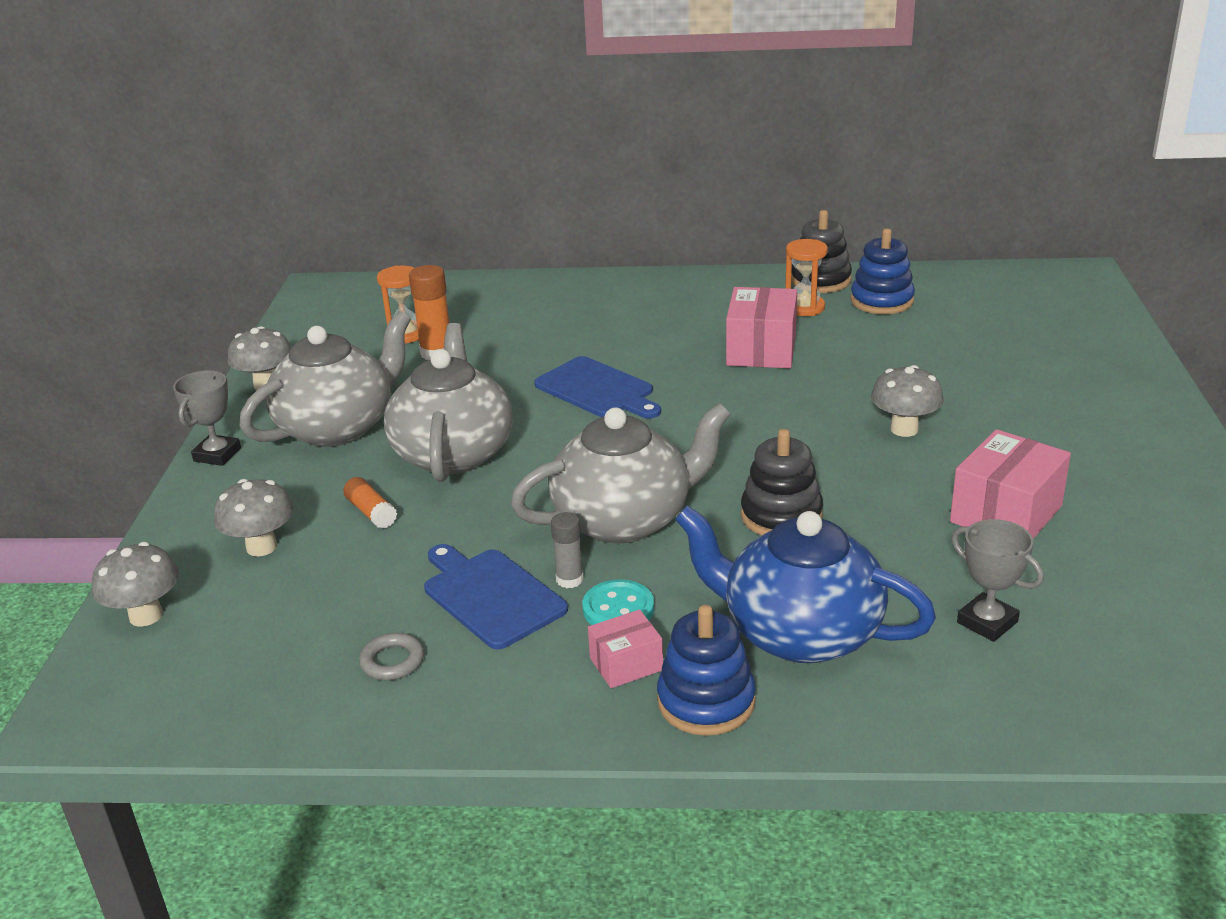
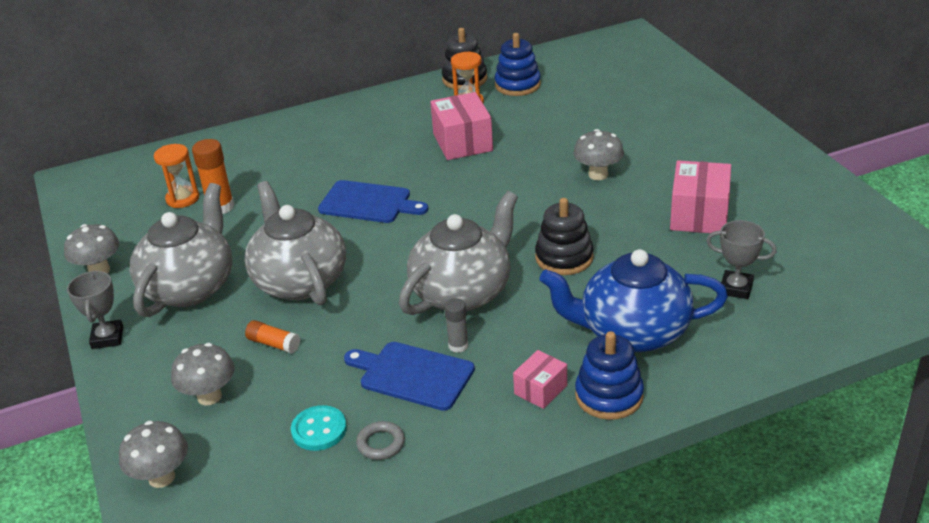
camera: 25 degrees left, 5 degrees up
turquoise button [582,580,654,625] -> turquoise button moved to [291,405,347,451]

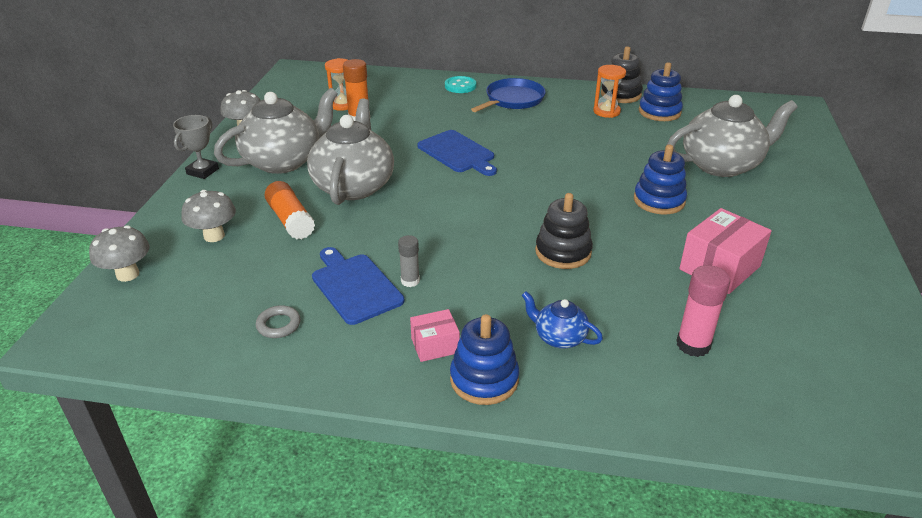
camera: 30 degrees right, 0 degrees up
orange glue stick [245,320,300,353] -> orange glue stick [264,181,315,239], size x1.60
turquoise button [291,405,347,451] -> turquoise button moved to [445,76,476,93]
grey teapot [399,191,518,315] -> grey teapot moved to [667,95,798,177]
pink box [430,92,493,160] -> none
blue teapot [539,249,728,352] -> blue teapot [522,291,603,348], size x0.48
grey mushroom [573,129,624,180] -> blue stacking toy [634,144,687,214]
grey trophy [706,220,777,299] -> pink glue stick [676,265,730,357]
none -> blue pan [471,78,546,112]

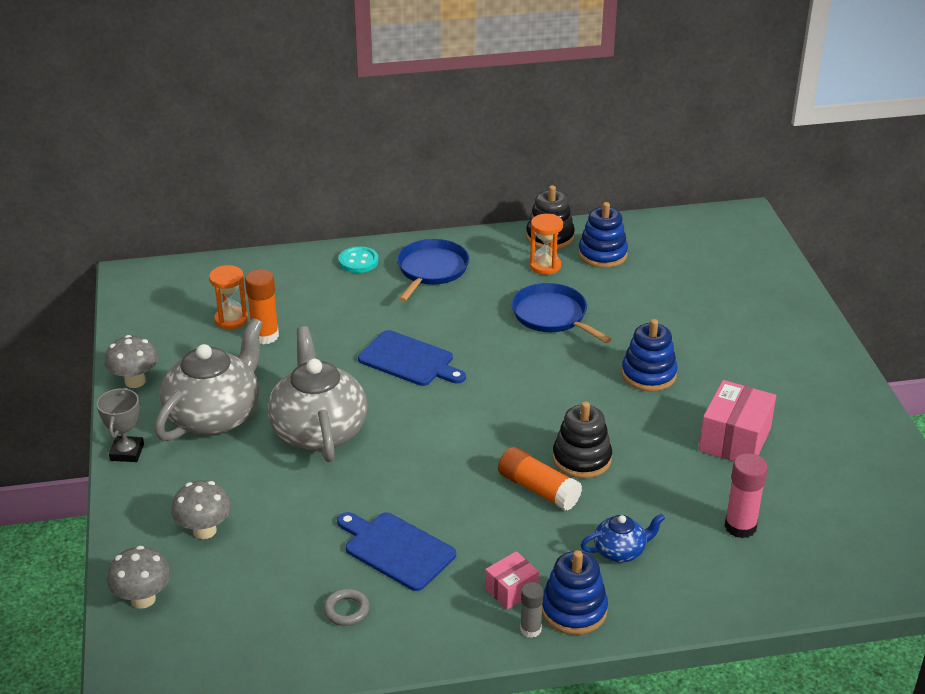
camera: 20 degrees left, 0 degrees up
orange glue stick [264,181,315,239] -> orange glue stick moved to [498,447,582,511]
grey glue stick [398,235,420,287] -> grey glue stick moved to [520,582,544,638]
blue teapot [522,291,603,348] -> blue teapot turned 150 degrees clockwise [581,513,665,562]
grey teapot [667,95,798,177] -> none
none -> blue pan [512,283,612,343]

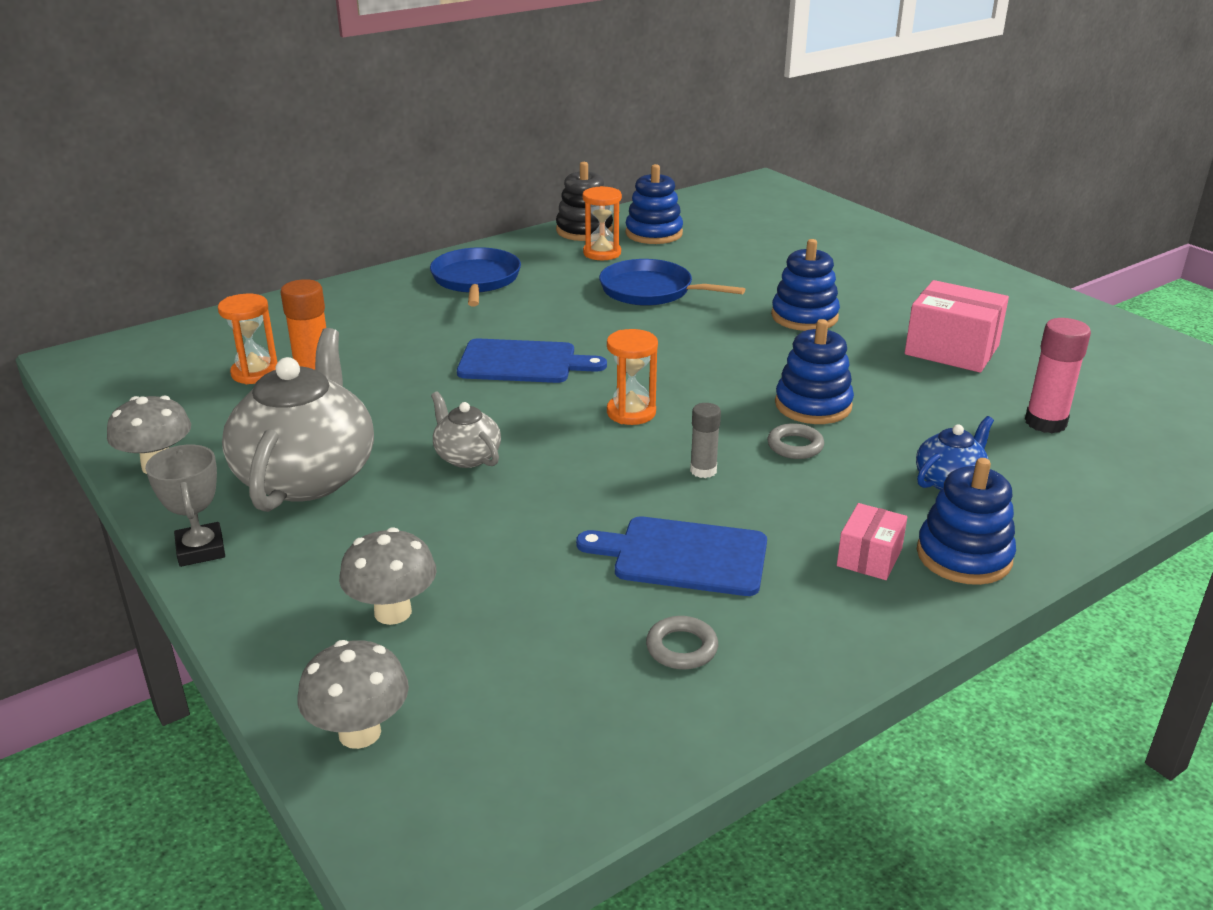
camera: 25 degrees left, 5 degrees down
grey teapot [268,326,368,462] -> grey teapot [431,391,501,468], size x0.48
turquoise button [338,246,378,273] -> none
orange glue stick [498,447,582,511] -> grey ring [767,423,824,459]
grey glue stick [520,582,544,638] -> grey glue stick moved to [690,403,721,478]
black stacking toy [553,402,612,479] -> blue stacking toy [775,319,854,424]
pink box [699,380,776,461] -> pink box turned 60 degrees counterclockwise [905,280,1009,373]
none -> orange hourglass [607,329,658,425]

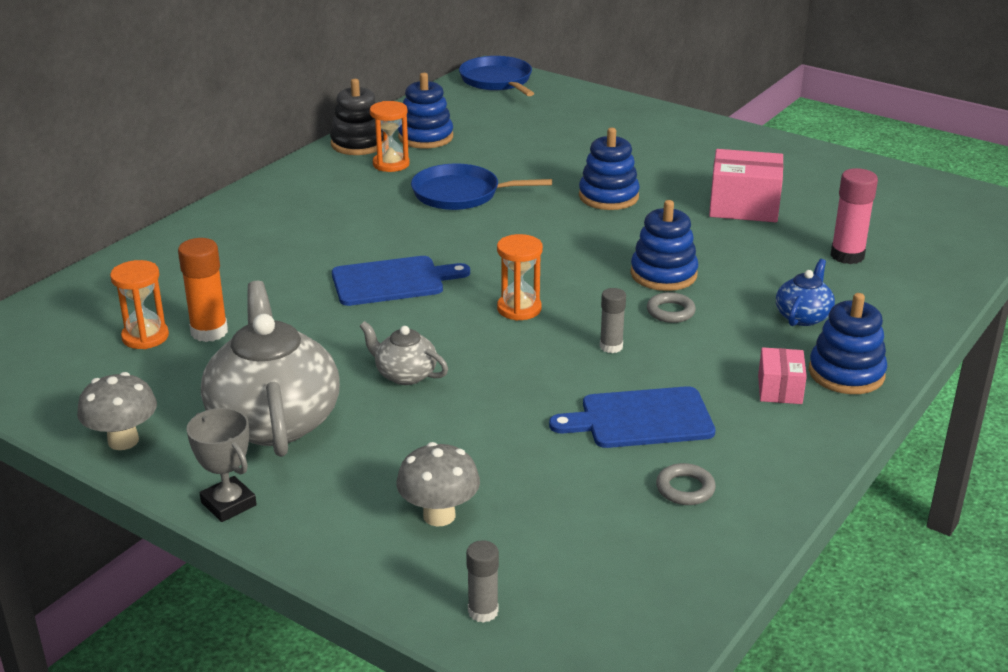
camera: 20 degrees left, 0 degrees up
grey mushroom [298,640,409,749] -> grey glue stick [466,540,499,623]
blue pan [430,247,521,306] -> blue pan moved to [459,56,534,96]

